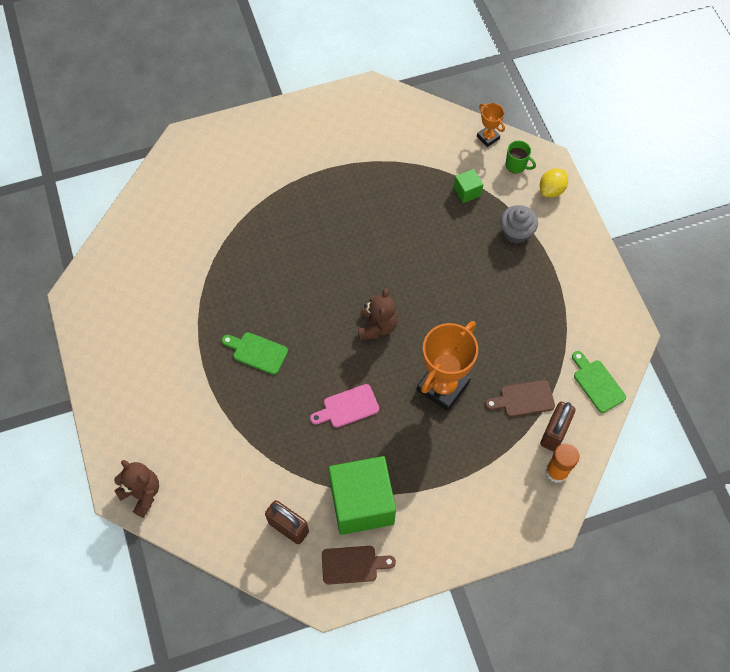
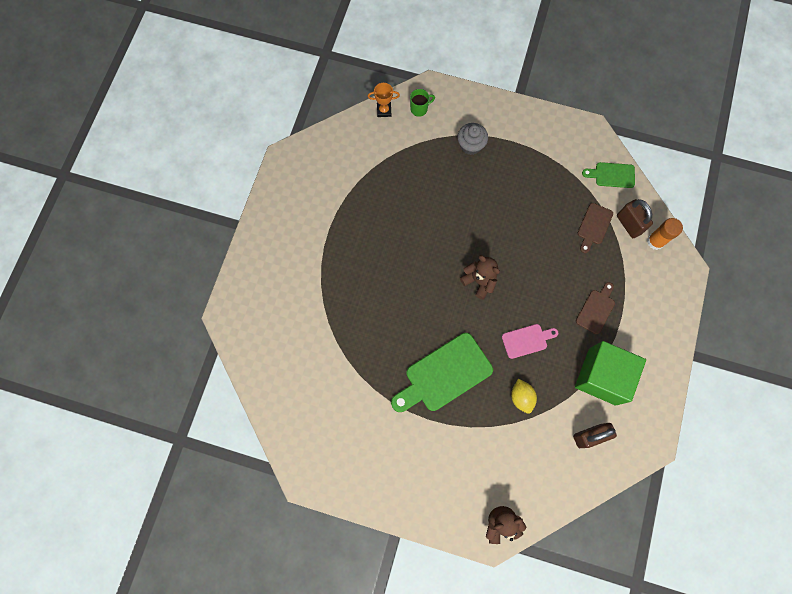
camera: 55 degrees left, 10 degrees up
green cutting board [222,332,288,375] -> green cutting board [391,333,493,412], size x1.87
pink cutting board [310,384,379,428] -> pink cutting board turned 120 degrees counterclockwise [502,324,558,359]
brown cutting board [322,546,396,585] -> brown cutting board moved to [576,282,615,334]
orange trophy [417,321,478,411] -> none
green cube [454,169,483,203] -> none
yellow lemon [540,168,568,197] -> yellow lemon moved to [511,379,537,414]

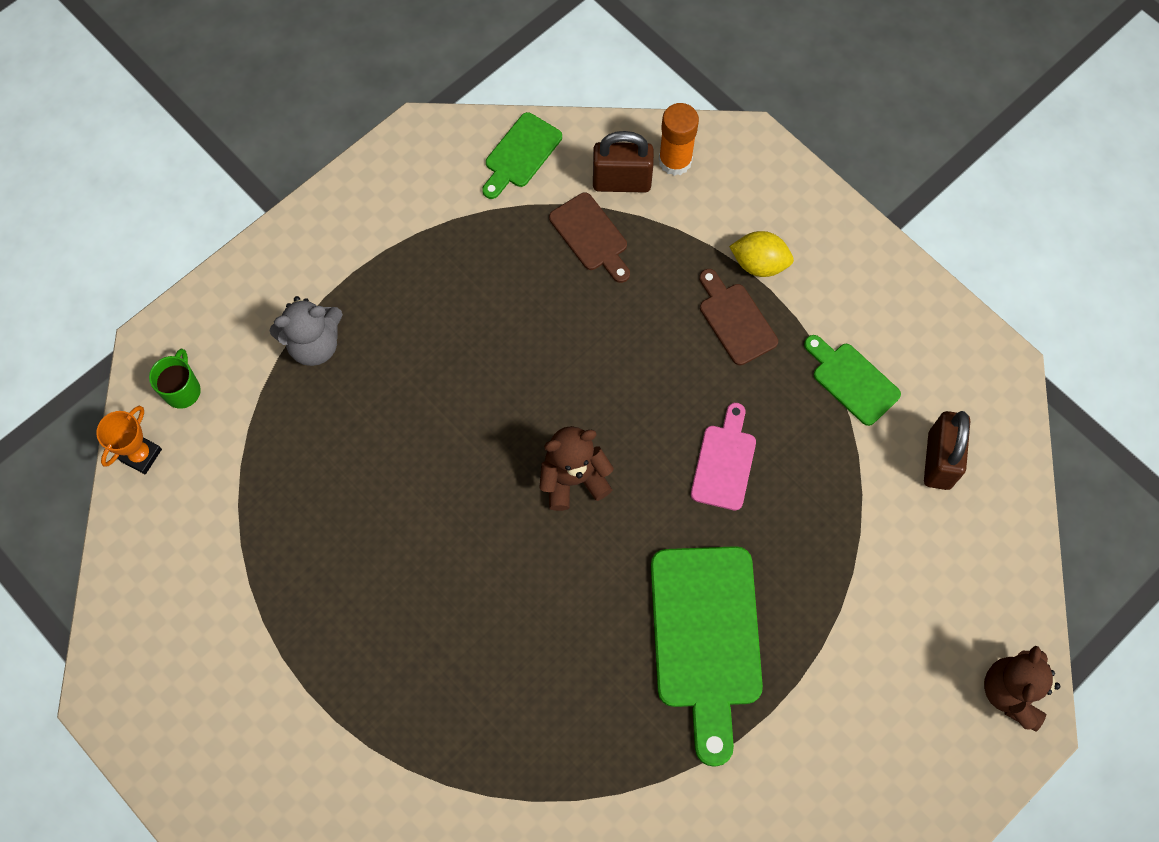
camera: 60 degrees left, 5 degrees down
grey cupcake [457,123,488,155] -> grey teddy bear [270,296,343,366]
yellow lemon [511,379,537,414] -> yellow lemon moved to [729,231,794,277]
green cube [575,341,646,406] -> green cutting board [804,335,901,426]

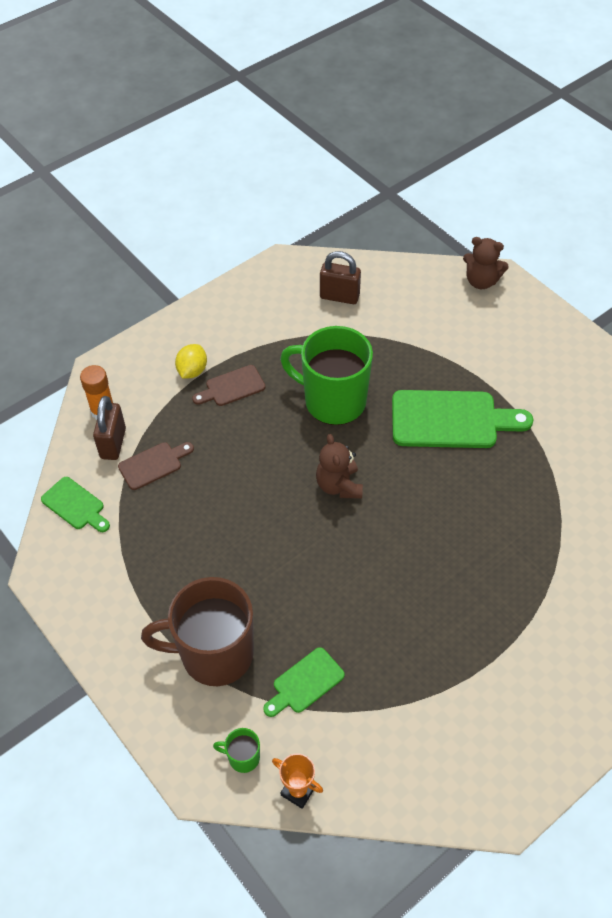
camera: 85 degrees left, 15 degrees down
grey teddy bear [270,296,343,366] -> brown mug [141,577,254,686]
pink cutting board [691,403,756,510] -> green mug [280,326,373,425]
green cutting board [804,335,901,426] -> green cutting board moved to [263,647,345,717]

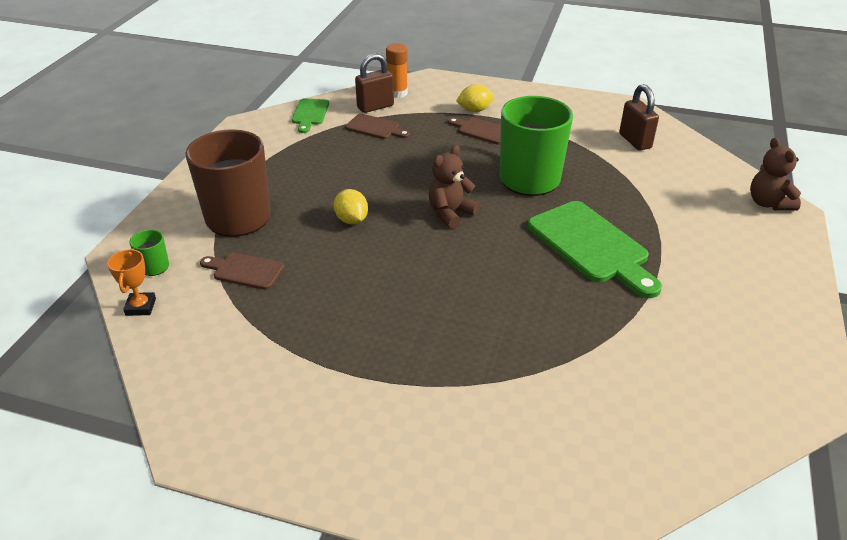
camera: 55 degrees right, 15 degrees down
green cutting board [263,647,345,717] -> brown cutting board [200,252,284,290]
none -> yellow lemon [334,189,368,225]

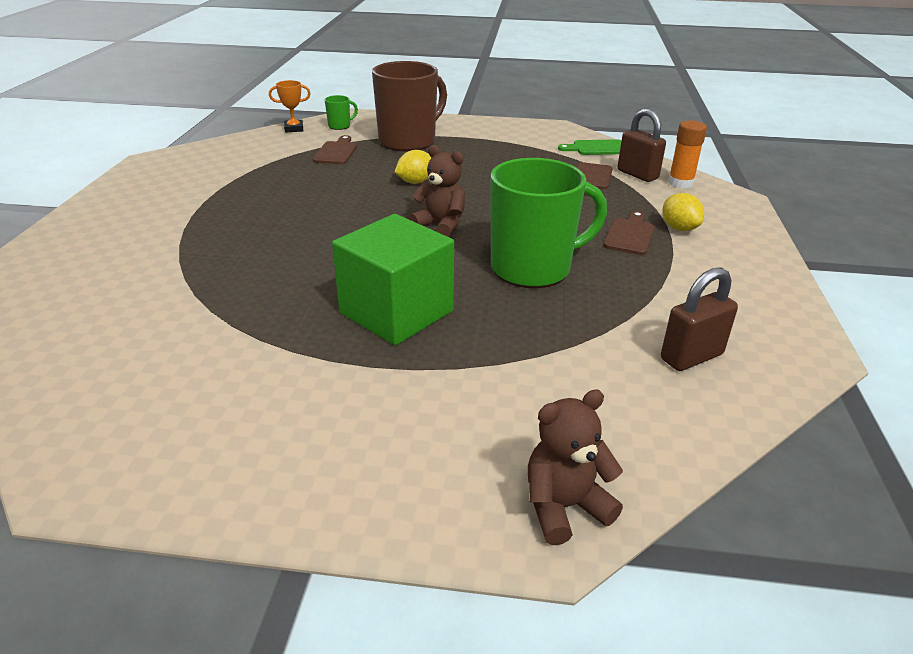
camera: 80 degrees right, 5 degrees down
green cutting board [528,201,662,298] -> green cube [332,214,454,346]

